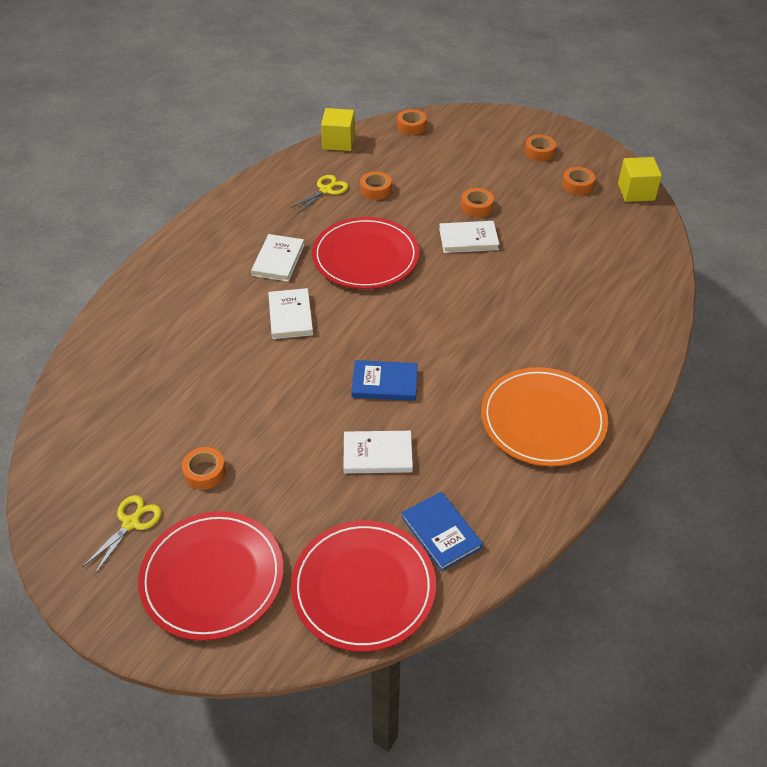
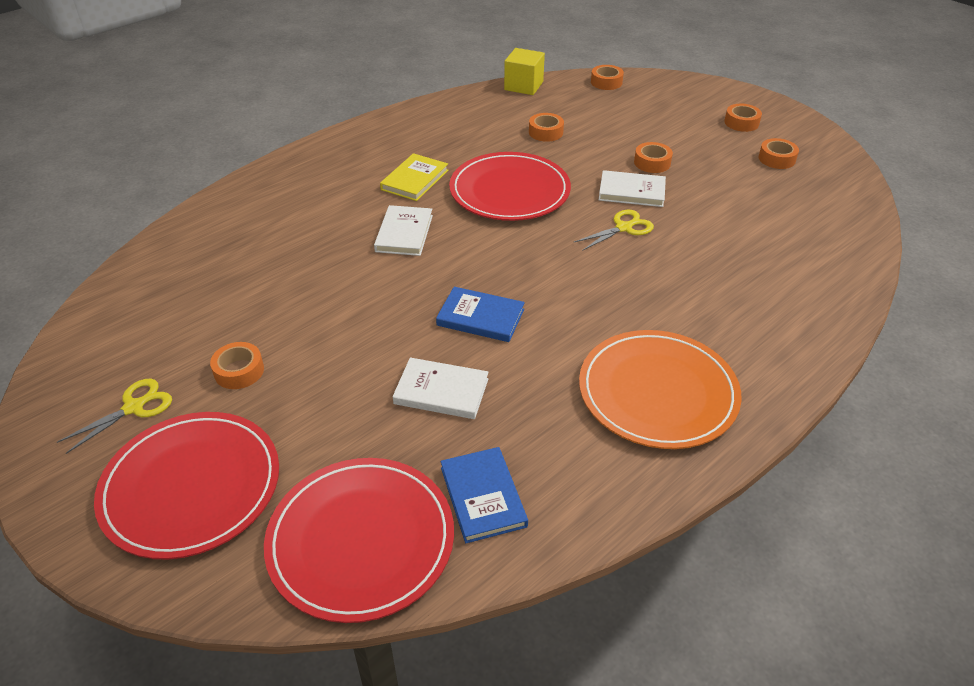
camera: 15 degrees right, 5 degrees down
white book [251,234,304,282] -> yellow book [380,153,448,201]
yellow scissors [290,175,348,213] -> yellow scissors moved to [573,209,654,251]
yellow cube [618,157,662,202] -> none

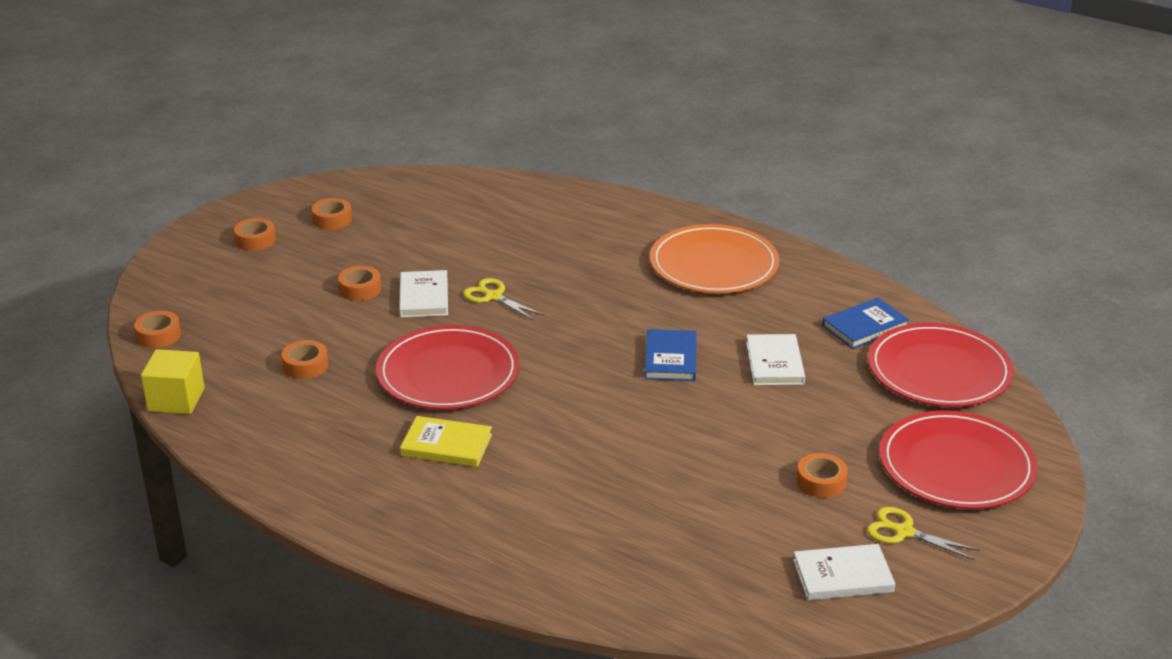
camera: 105 degrees left, 10 degrees down
white book [374,205,433,256] -> white book moved to [793,544,895,600]

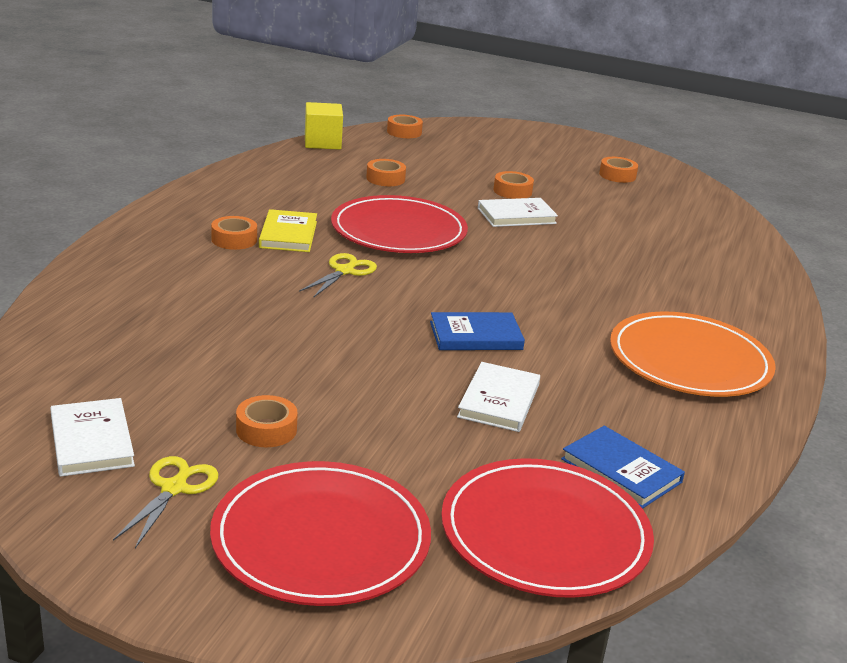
camera: 75 degrees right, 5 degrees down
orange tape [234,218,276,251] -> orange tape moved to [211,216,257,250]
yellow scissors [463,278,544,321] -> yellow scissors moved to [299,253,377,298]
white book [746,334,805,385] -> white book turned 60 degrees counterclockwise [457,362,540,432]

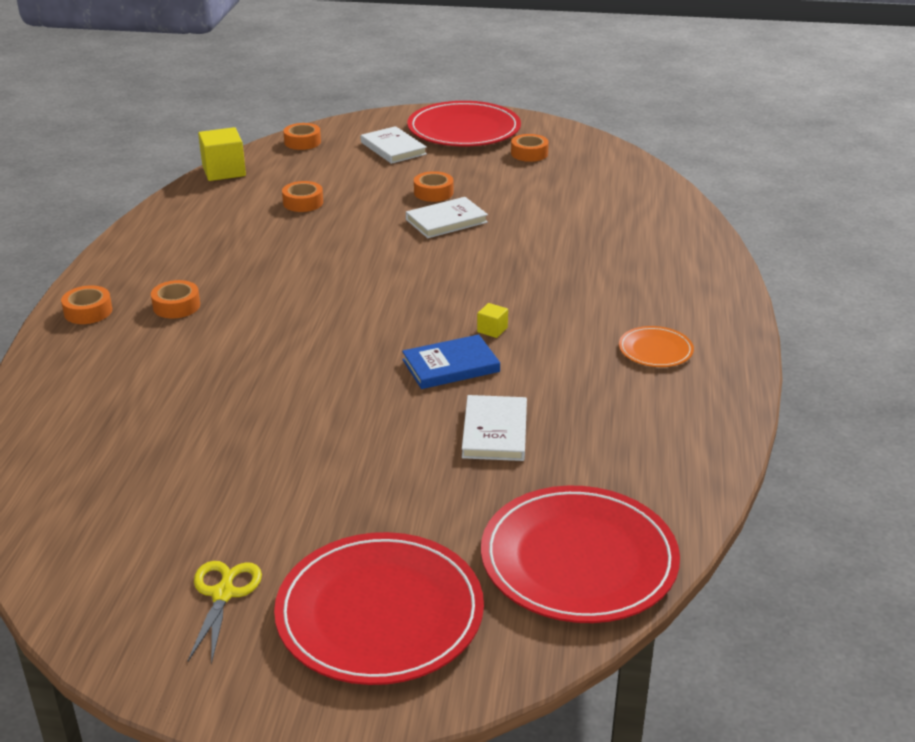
camera: 10 degrees left, 5 degrees up
white book [50,398,135,477] -> white book moved to [360,126,427,164]
orange tape [236,395,298,447] -> orange tape moved to [61,285,112,324]
yellow book [259,209,317,252] -> none
yellow scissors [299,253,377,298] -> none
red plate [331,195,468,253] -> red plate moved to [407,101,521,146]
blue book [561,426,685,509] -> none
orange plate [610,311,776,397] -> orange plate [619,326,694,367], size x0.48
none -> yellow cube [477,303,508,338]

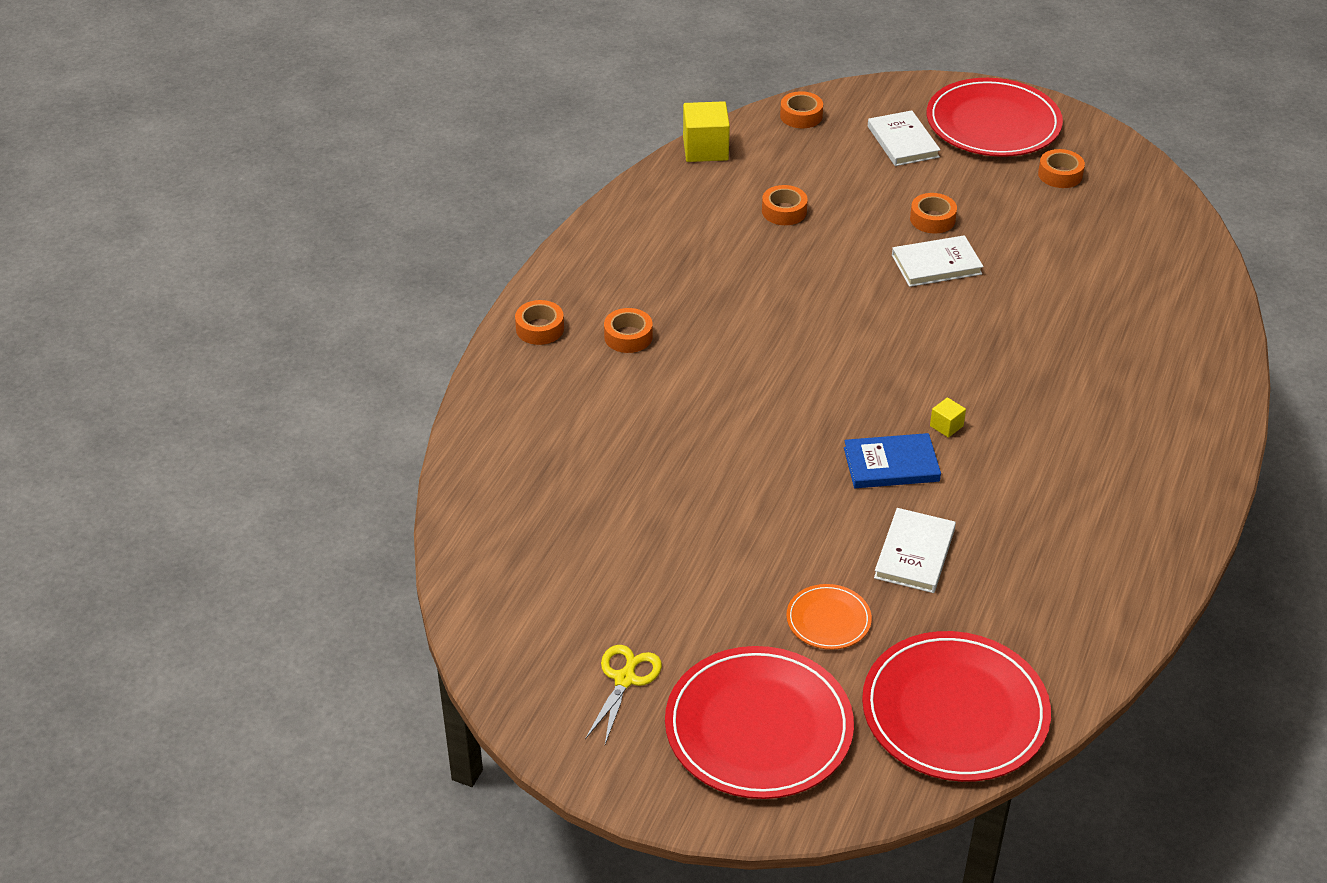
camera: 15 degrees right, 10 degrees up
orange plate [619,326,694,367] -> orange plate moved to [786,584,872,650]

